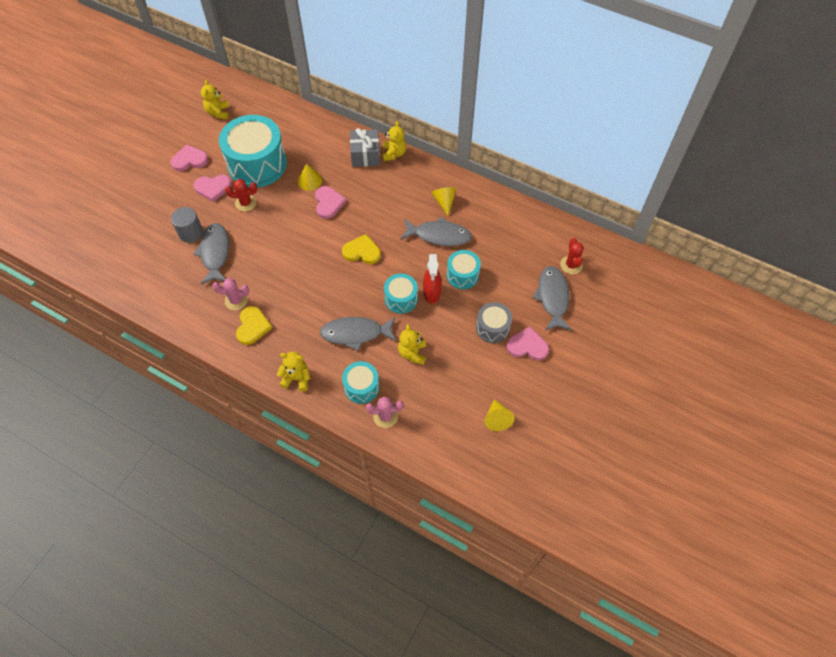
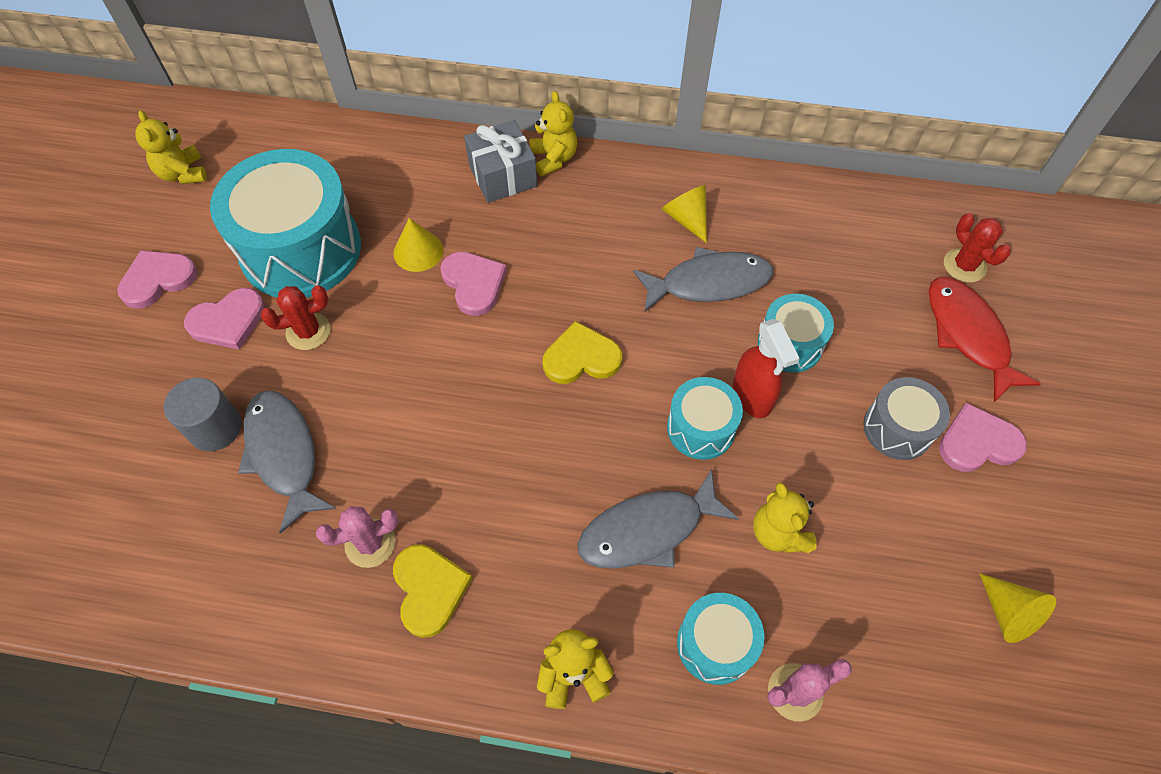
camera: 20 degrees left, 0 degrees up
grey fish [533,266,572,330] -> red fish [929,277,1041,402]

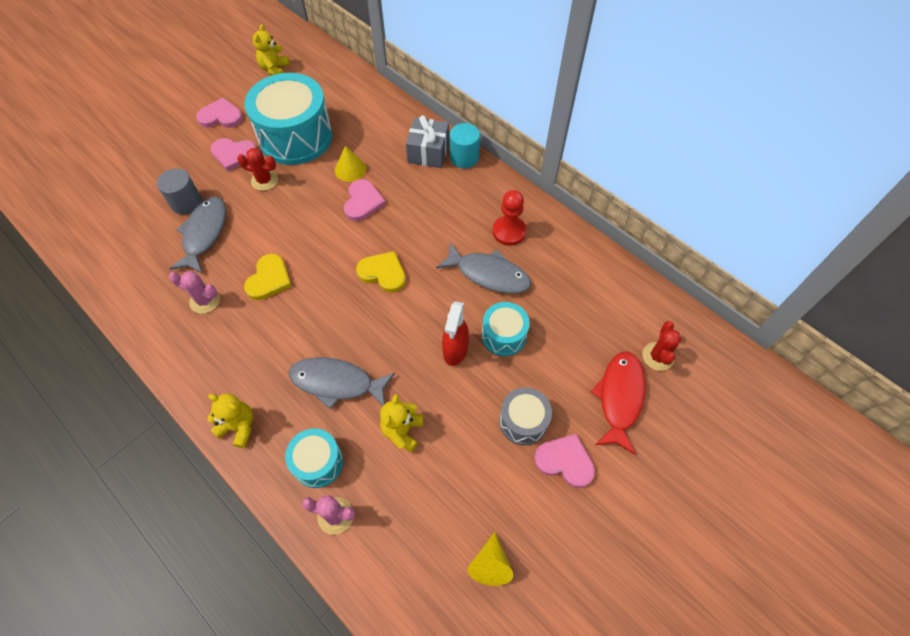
camera: 35 degrees right, 0 degrees up
yellow heart [393,544,472,638] -> yellow heart moved to [244,254,292,300]
yellow teddy bear [530,91,578,177] -> turquoise cylinder [450,123,480,168]
yellow cone [662,185,707,243] -> red pawn [492,190,526,246]
turquoise drum [667,377,743,460] -> none

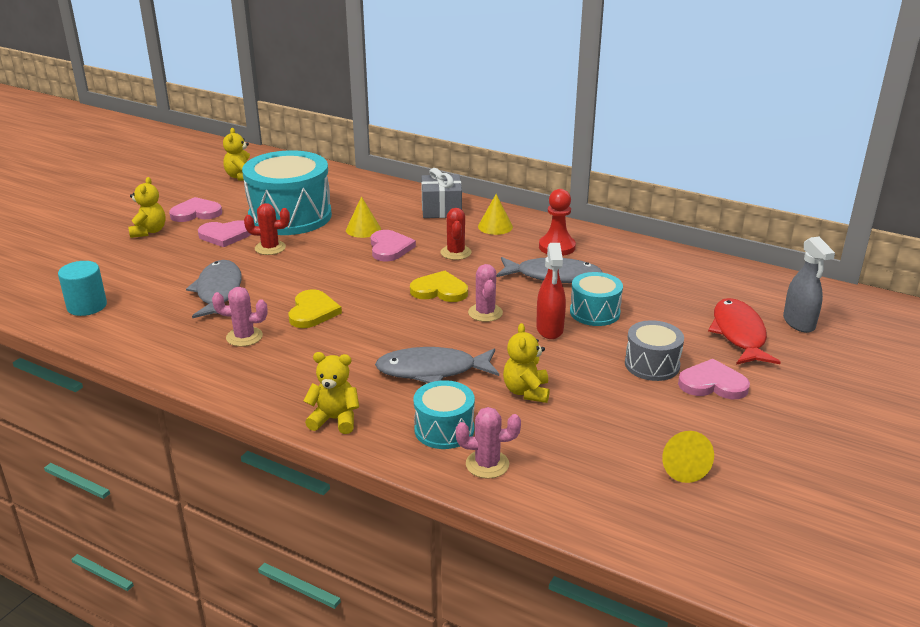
camera: 15 degrees left, 30 degrees down
grey cylinder [157,168,202,215] -> none
turquoise cylinder [450,123,480,168] -> turquoise cylinder moved to [58,261,107,316]
red cactus [642,321,681,371] -> red cactus moved to [440,208,472,260]
none -> yellow teddy bear [129,177,166,238]
none -> pink cactus [468,264,503,322]
none -> yellow cone [478,194,513,235]
none -> grey spray bottle [783,237,835,333]

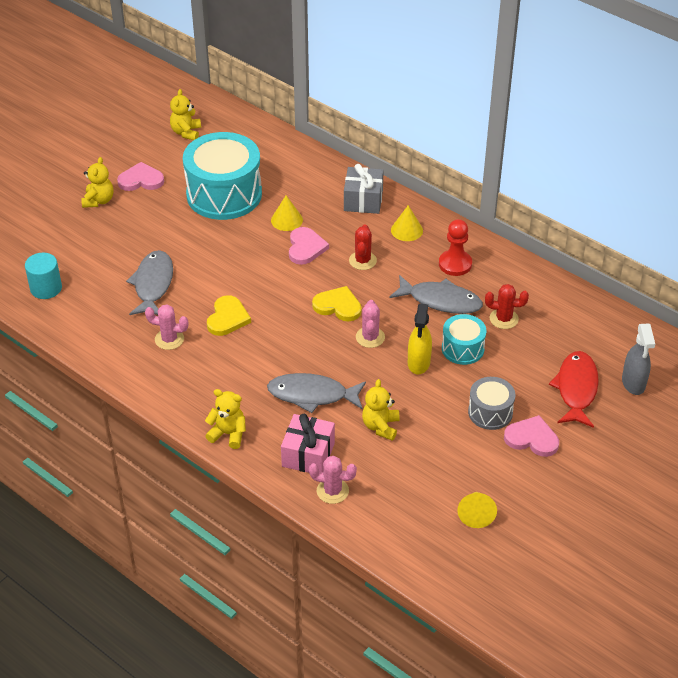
camera: 10 degrees right, 15 degrees up
pink heart [198,220,251,247] -> none
red cactus [244,203,290,255] -> red cactus moved to [485,284,529,329]
turquoise drum [414,380,475,449] -> pink gift [281,414,335,473]
red spray bottle [536,243,566,339] -> yellow spray bottle [408,304,432,374]

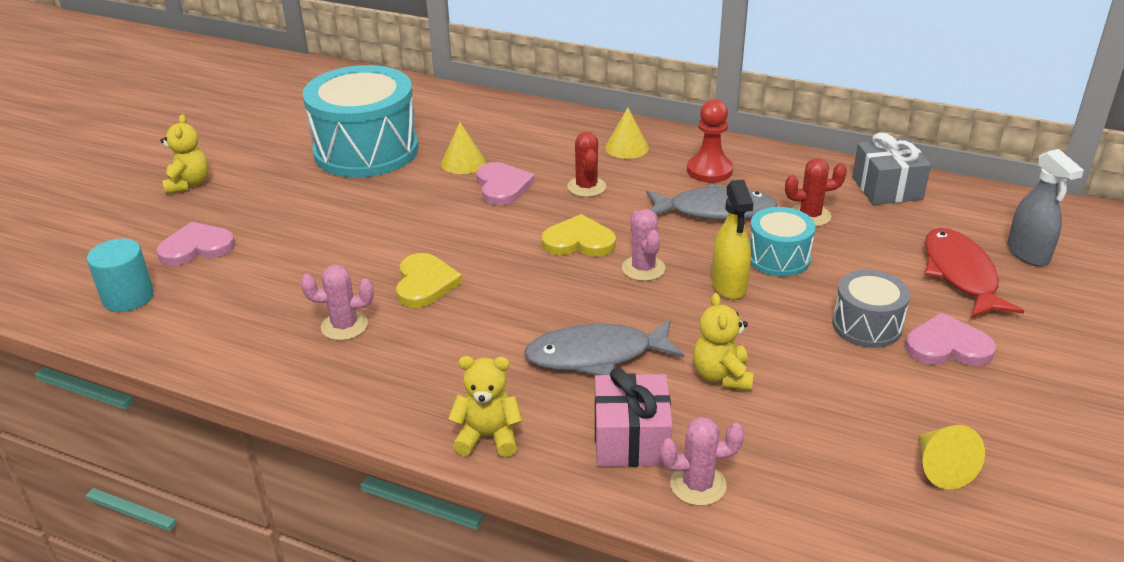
camera: 15 degrees left, 10 degrees down
pink heart [117,162,164,191] -> pink heart moved to [156,222,235,266]
grey fish [126,250,173,315] -> none
yellow teddy bear [170,89,201,140] -> none
grey gift [344,164,384,214] -> grey gift moved to [852,132,931,205]

